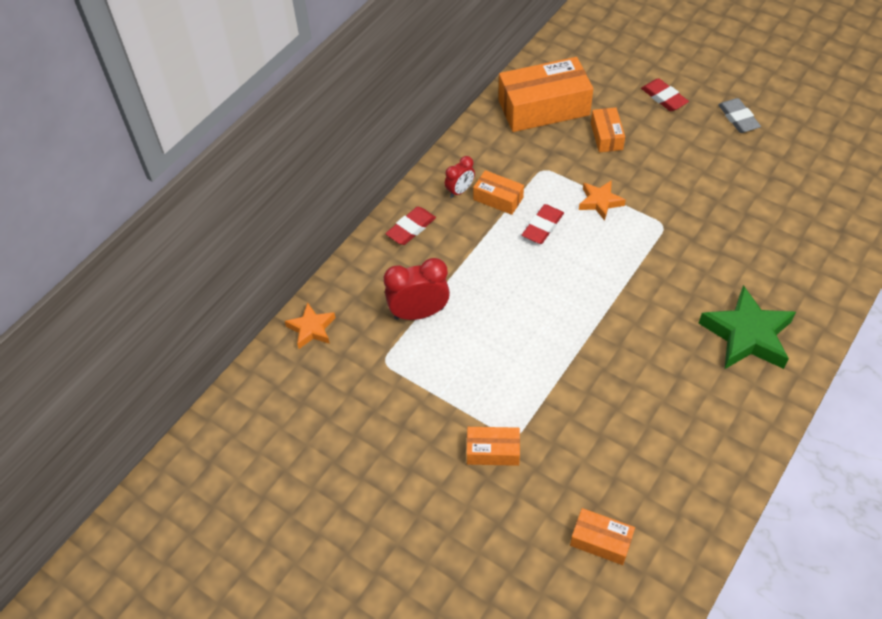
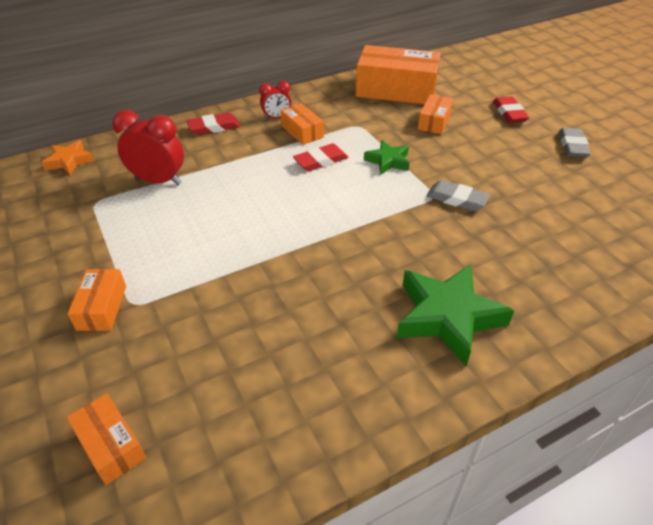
camera: 25 degrees right, 10 degrees down
orange box [467,427,520,466] -> orange box turned 60 degrees clockwise [67,269,126,331]
orange star [579,180,626,221] -> green star [364,140,410,175]
none -> grey eraser [426,180,490,211]

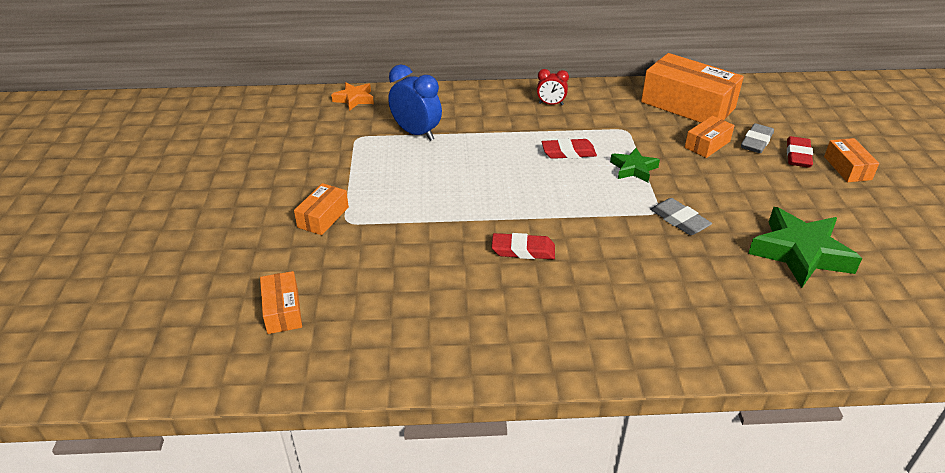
camera: 25 degrees right, 5 degrees down
red clock [112,110,184,185] -> blue clock [388,64,442,141]
red eraser [187,112,240,135] -> red eraser moved to [492,233,555,259]
orange box [280,103,324,145] -> orange box moved to [824,138,879,182]
green star [397,264,514,366] -> green star moved to [748,207,862,288]
grey eraser [559,128,591,157] -> grey eraser moved to [741,123,774,153]

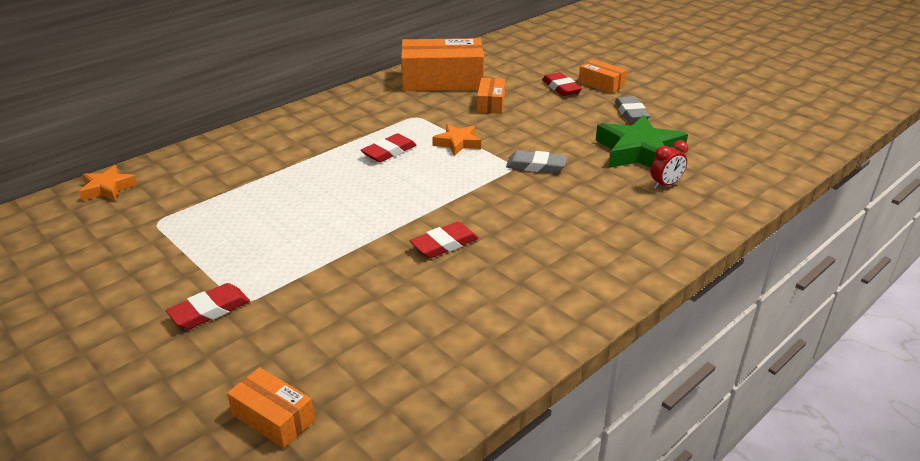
camera: 40 degrees left, 5 degrees down
orange box [294,183,349,235] -> red eraser [166,283,250,329]
blue clock [388,64,442,141] -> none
red clock [537,69,569,105] -> red clock moved to [650,140,688,189]
green star [610,148,660,182] -> orange star [432,124,481,156]
grey eraser [741,123,774,153] -> grey eraser moved to [615,96,650,122]

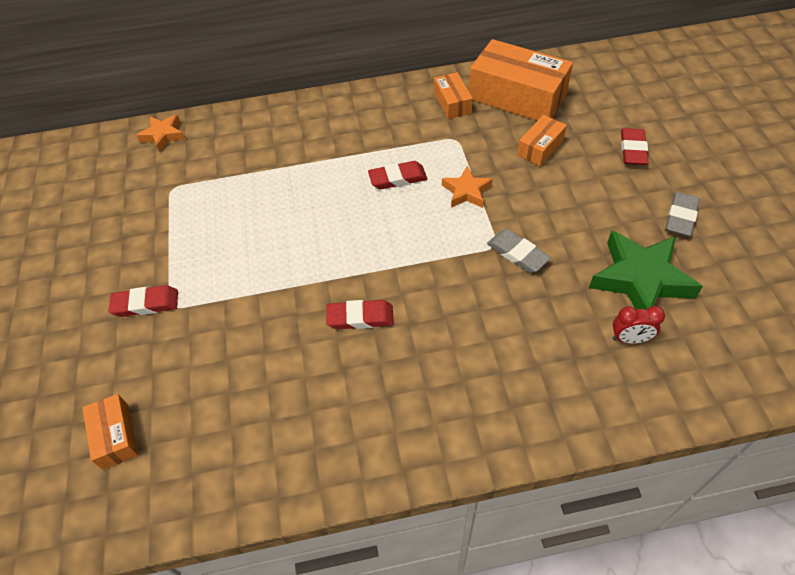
camera: 35 degrees right, 20 degrees up
orange box [578,59,627,94] -> orange box moved to [434,72,473,119]

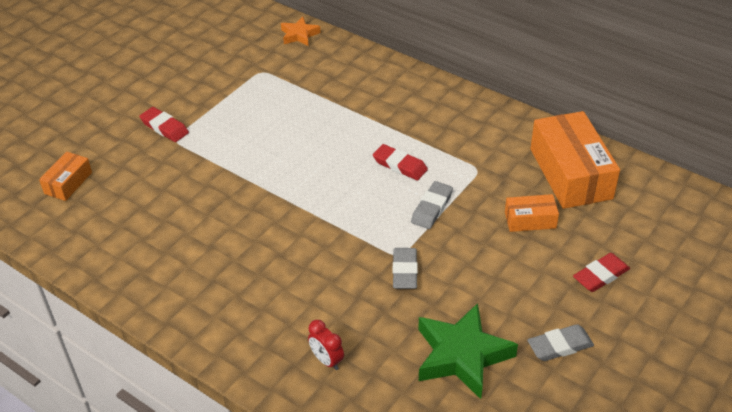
camera: 45 degrees right, 10 degrees down
red eraser [326,300,394,329] -> none
orange box [434,72,473,119] -> none
orange star [442,166,493,208] -> grey eraser [411,181,453,229]
red clock [613,306,665,344] -> red clock moved to [308,320,344,370]

